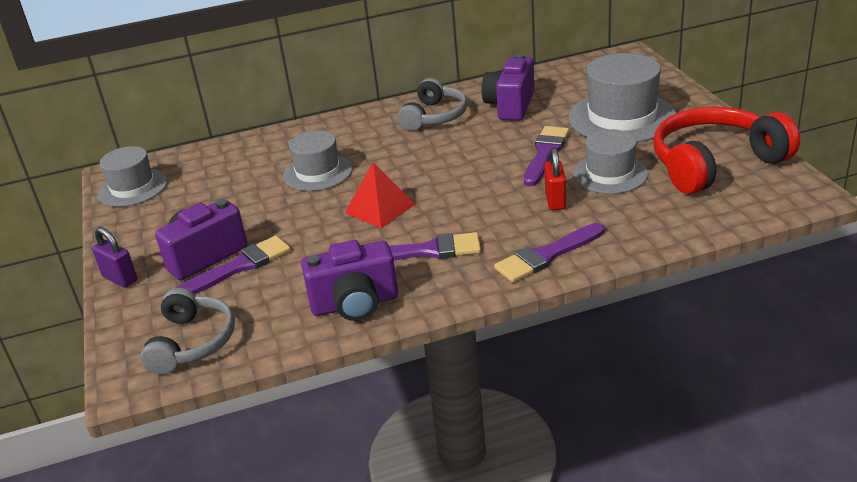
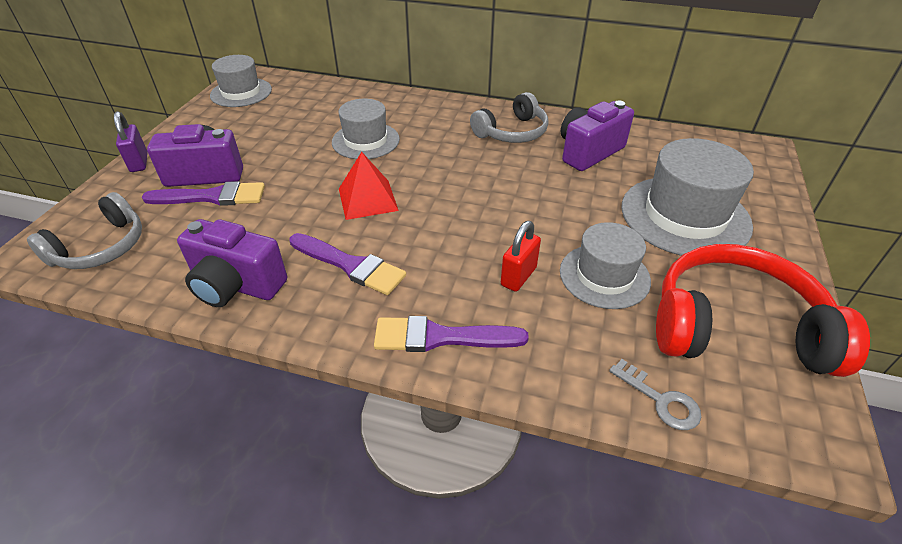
camera: 30 degrees right, 10 degrees up
purple brush [524,126,569,186] -> none
none -> grey key [609,359,701,430]

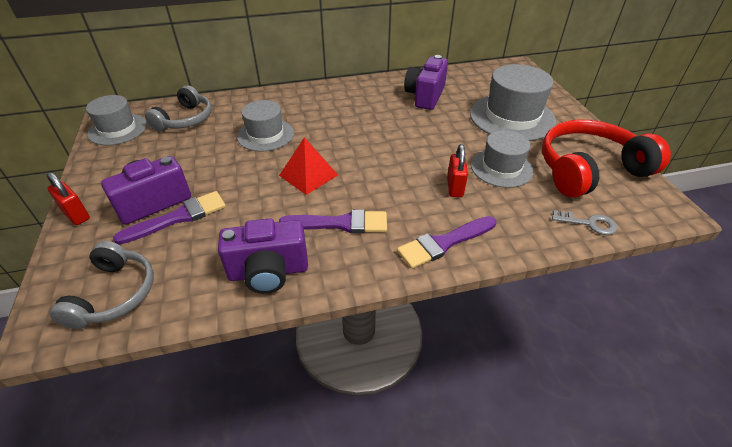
camera: 30 degrees left, 0 degrees up
purple padlock [114,111,148,172] -> red padlock [47,172,90,225]
grey headphones [470,92,549,143] -> grey headphones moved to [145,85,212,131]

